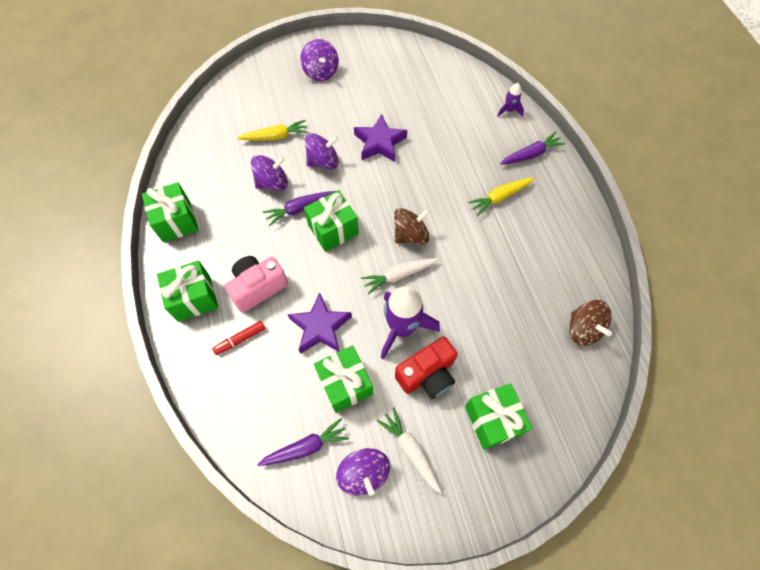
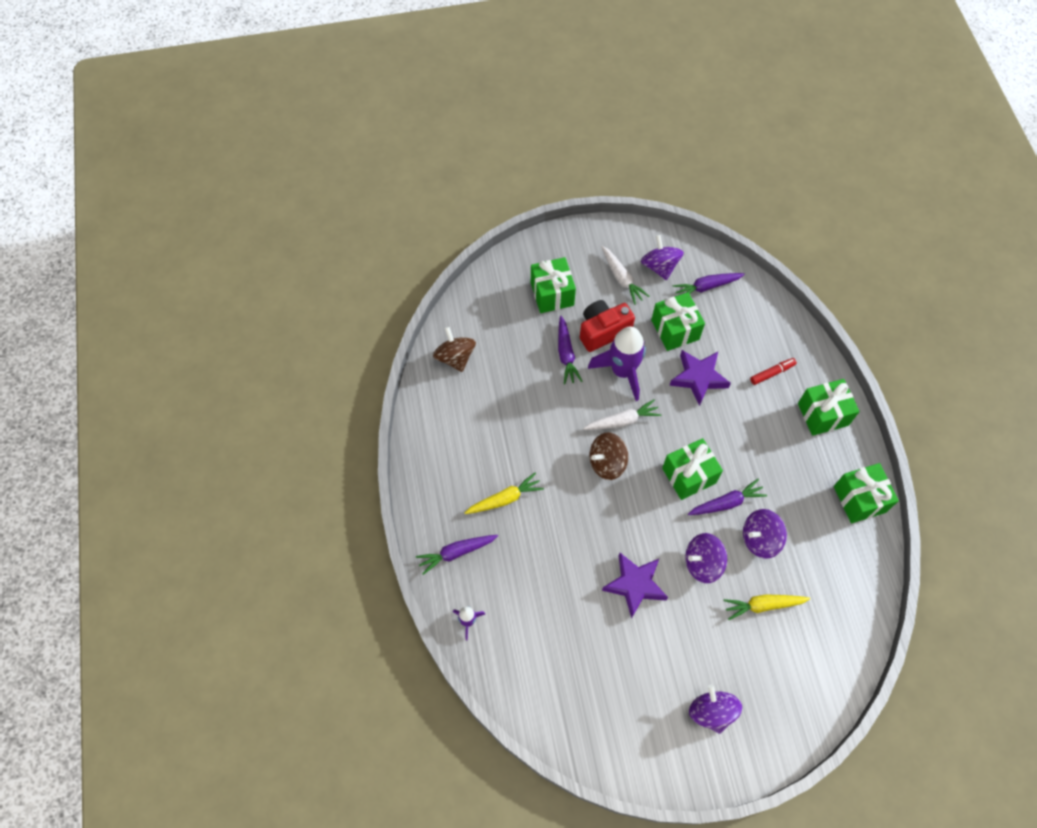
camera: 175 degrees left, 0 degrees up
pink camera [224,256,288,313] -> none
none -> purple carrot [558,316,583,384]

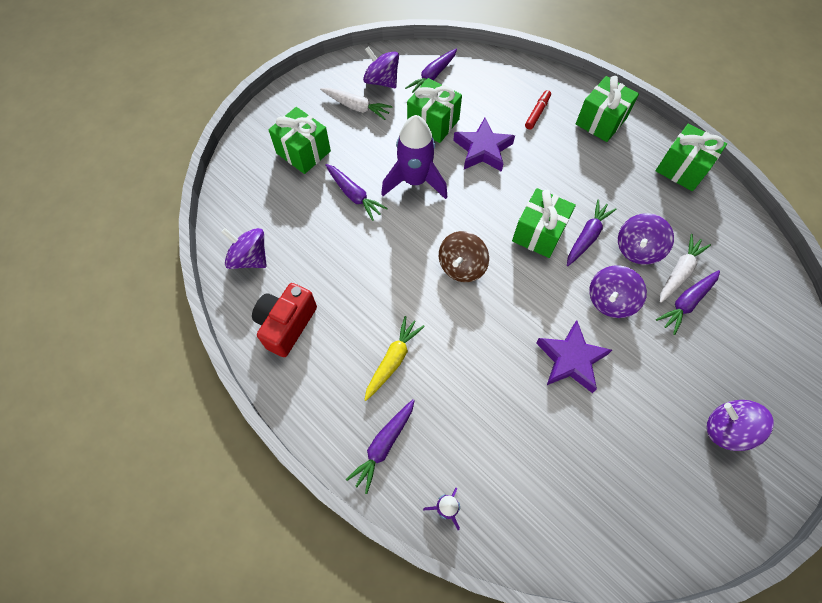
camera: 35 degrees left, 0 degrees up
brown spinning top [433,327,476,372] -> purple spinning top [221,228,267,269]
red camera [580,300,635,352] -> red camera moved to [252,283,317,357]
white carrot [583,399,661,430] -> white carrot moved to [660,234,711,303]
yellow carrot [724,594,810,620] -> purple carrot [656,270,720,335]

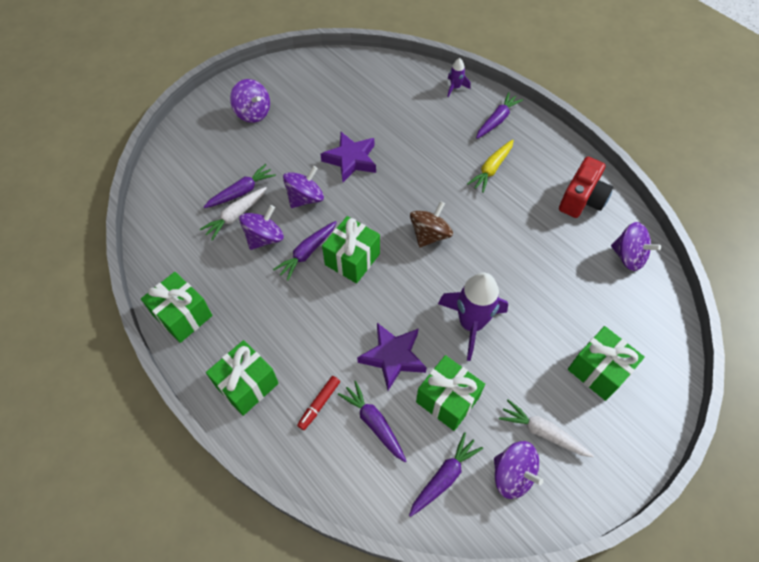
camera: 175 degrees left, 5 degrees down
purple carrot [325,164,388,221] -> purple carrot moved to [338,381,406,462]

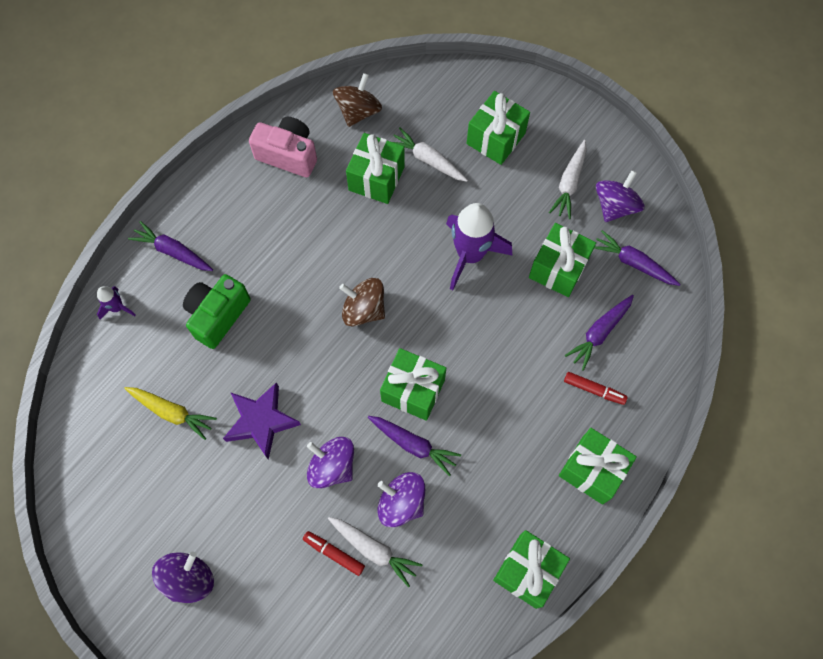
camera: 100 degrees left, 10 degrees up
purple carrot [204,164,276,208] -> red marker [303,531,365,576]
purple star [357,323,427,390] -> none
yellow carrot [467,140,514,193] -> yellow carrot moved to [124,387,217,440]
red camera [559,157,613,218] -> pink camera [249,117,317,177]
purple spinning top [611,222,661,271] -> brown spinning top [333,73,382,127]
none -> green camera [183,274,251,349]
none -> green gift [346,133,405,204]
none -> white carrot [393,128,468,182]

